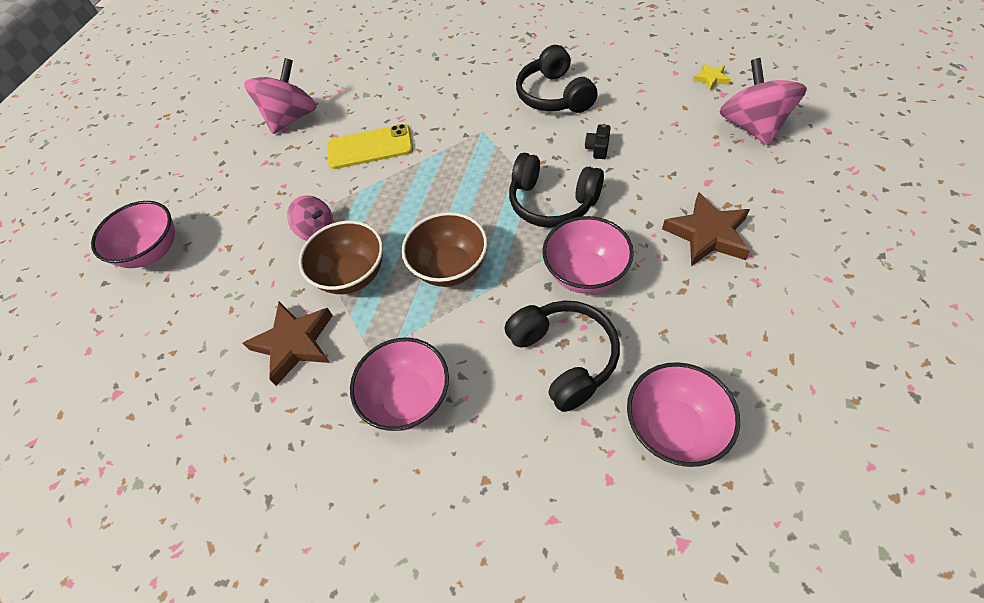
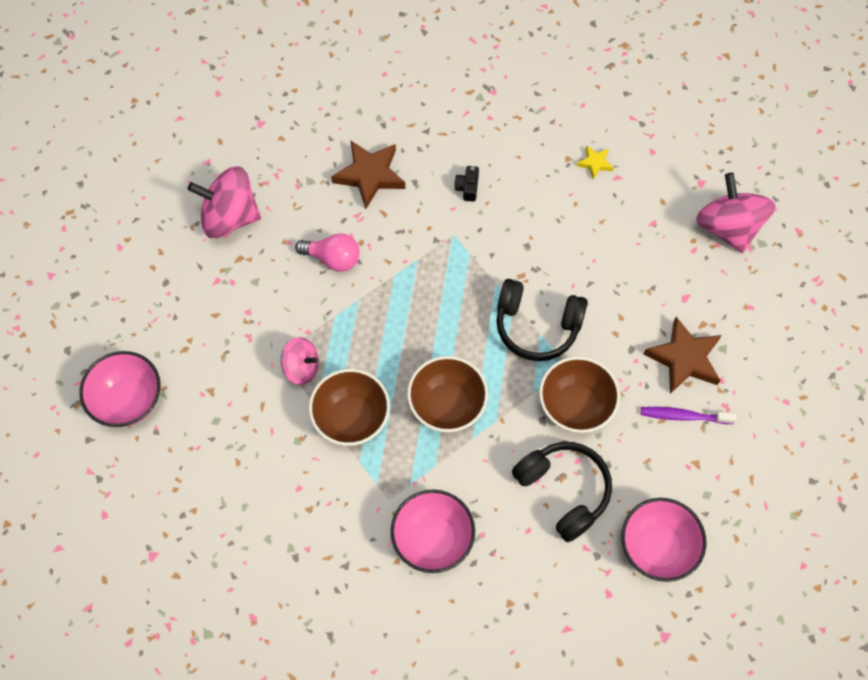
camera: 15 degrees left, 10 degrees up
brown star [243,302,333,386] -> brown star moved to [331,140,405,209]
pink spinning top [244,58,316,134] -> pink spinning top turned 105 degrees counterclockwise [188,166,261,238]
yellow phone [327,124,413,169] -> pink light bulb [295,233,360,272]
black headphones [516,45,598,113] -> none
pink bowl [542,216,634,294] -> brown bowl [539,356,620,433]
black camera [585,124,611,159] -> black camera moved to [454,166,479,202]
yellow star [693,64,731,90] -> yellow star moved to [576,145,614,179]
none -> purple toothbrush [641,407,736,424]

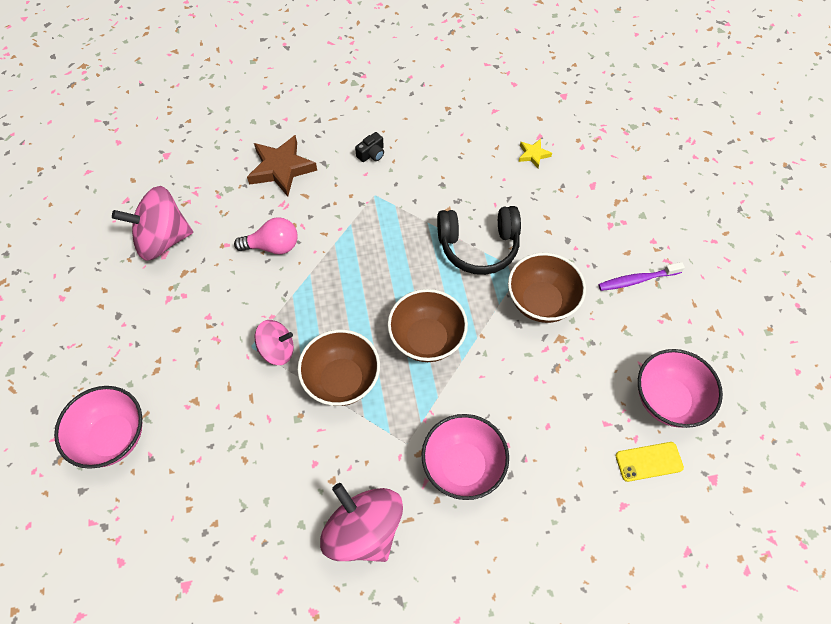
camera: 20 degrees left, 5 degrees down
black camera [454,166,479,202] -> black camera turned 120 degrees counterclockwise [355,132,384,162]
black headphones [512,442,612,542] -> none
yellow star [576,145,614,179] -> yellow star moved to [519,139,552,168]
brown star [644,317,722,394] -> none
pink spinning top [696,173,776,253] -> pink spinning top moved to [320,483,403,562]
none -> yellow phone [616,442,684,482]

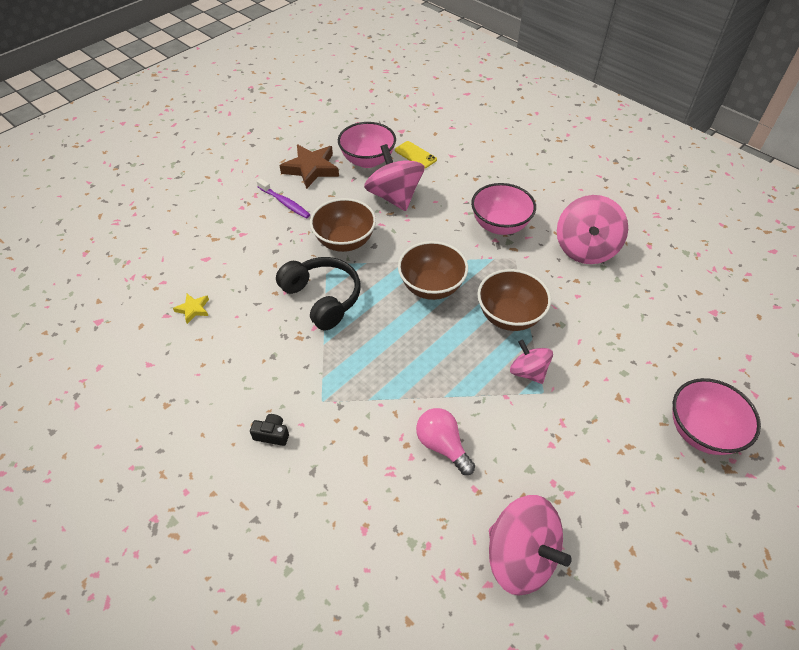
camera: 125 degrees left, 10 degrees down
brown star [247,135,317,197] -> brown star moved to [279,144,339,189]
none -> pink spinning top [364,144,424,211]

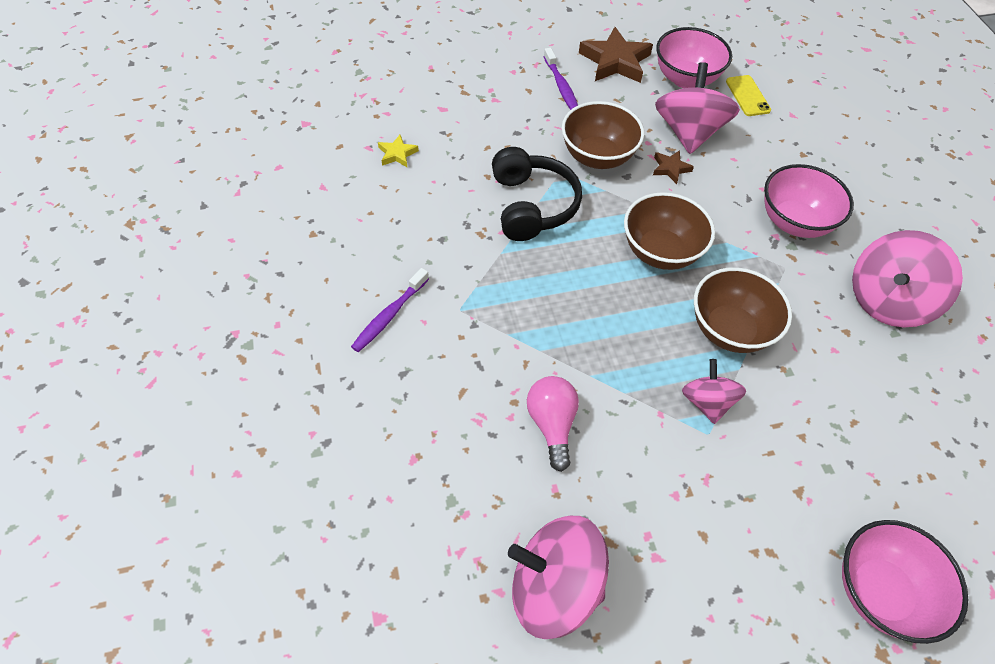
camera: 30 degrees right, 5 degrees up
black camera [250,414,289,446] -> purple toothbrush [351,268,429,352]
pink spinning top [489,495,572,596] -> pink spinning top turned 120 degrees clockwise [508,516,609,639]
none -> brown star [653,150,694,184]

